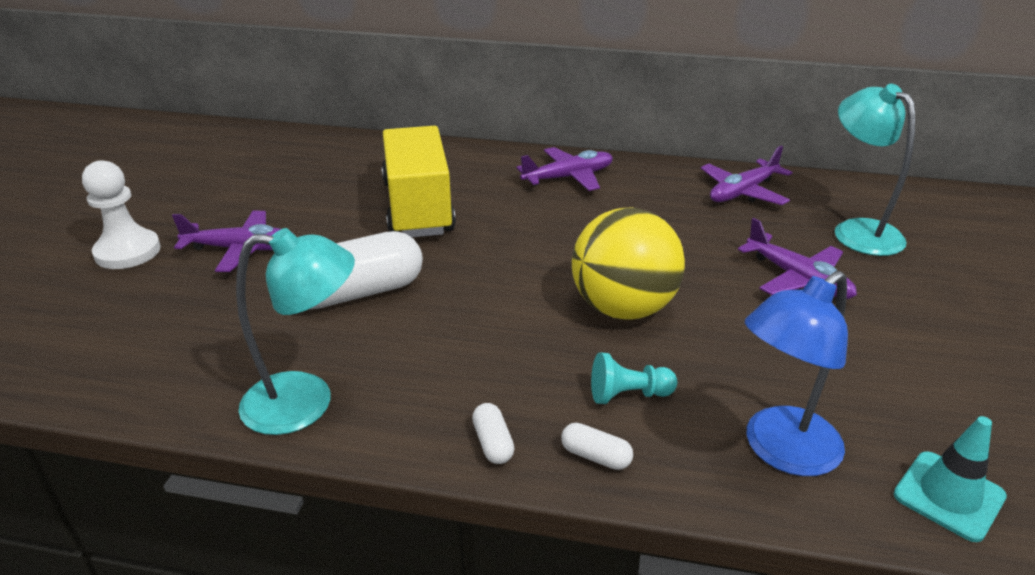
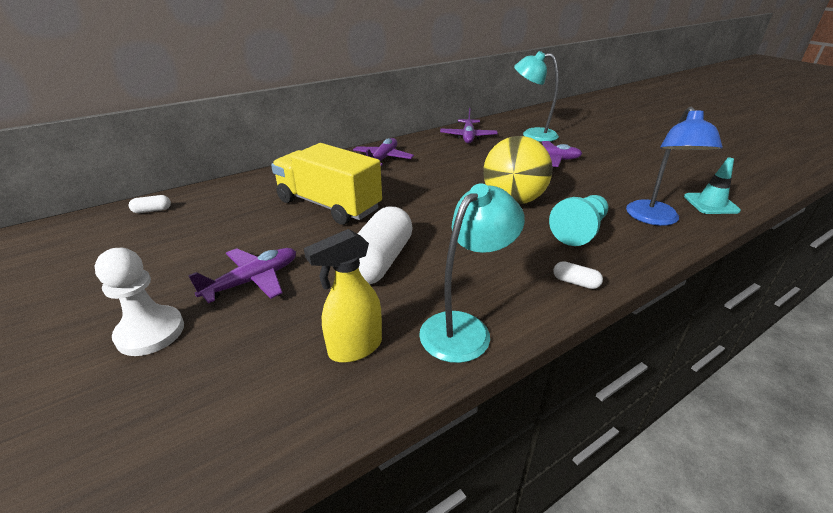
camera: 45 degrees left, 0 degrees up
white capsule [561,423,633,470] -> white capsule moved to [129,195,171,213]
turquoise pawn [591,352,677,404] -> turquoise pawn [549,195,608,246], size x1.56
none -> yellow spray bottle [304,229,382,363]

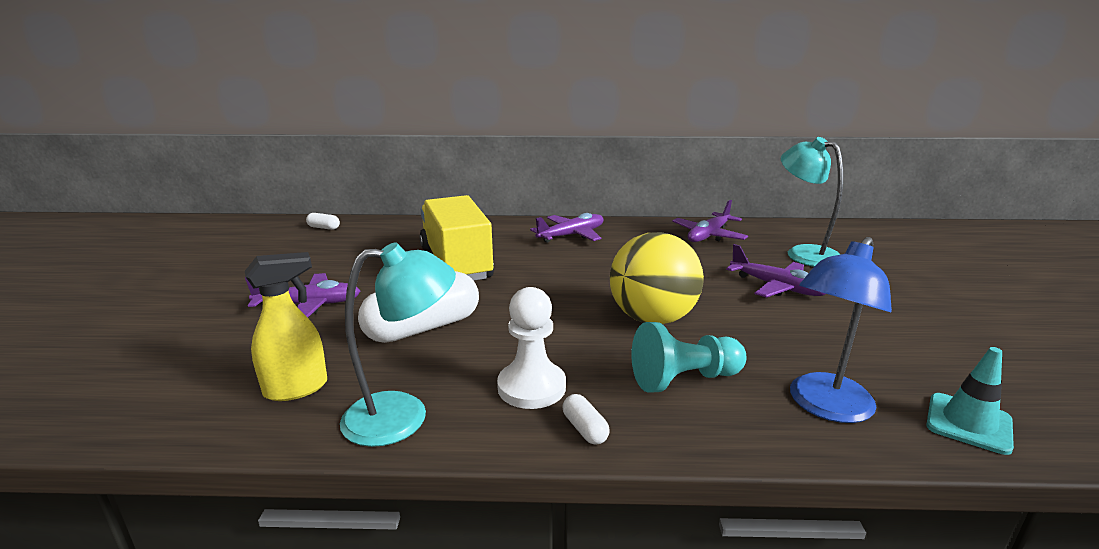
camera: 35 degrees right, 10 degrees down
white pawn [94,248,184,356] -> white pawn moved to [497,287,566,409]
yellow spray bottle [304,229,382,363] -> yellow spray bottle turned 150 degrees clockwise [245,252,327,401]

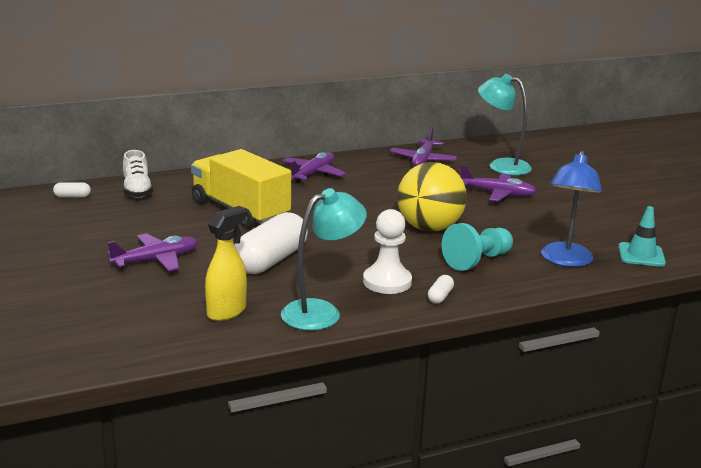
camera: 25 degrees left, 0 degrees up
white capsule [563,394,610,445] -> white capsule turned 75 degrees clockwise [428,275,454,304]
none -> white shoe [123,150,153,198]

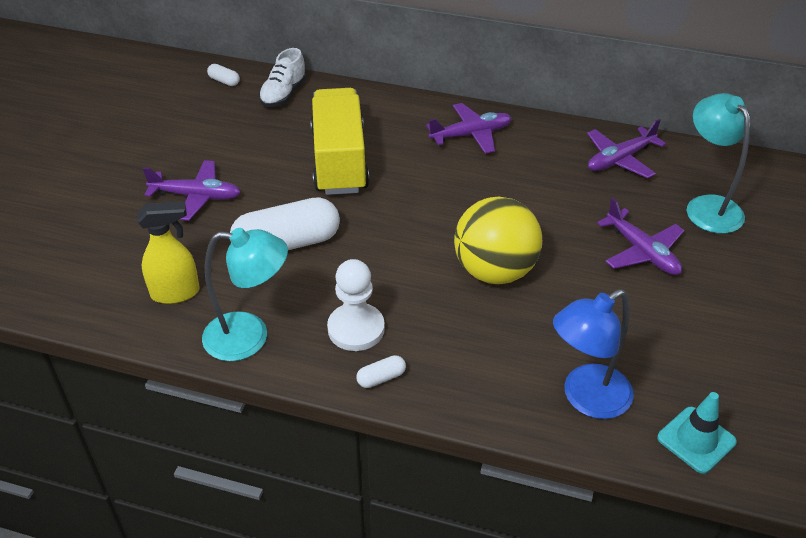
camera: 40 degrees right, 20 degrees up
turquoise pawn [442,223,513,271] -> none

